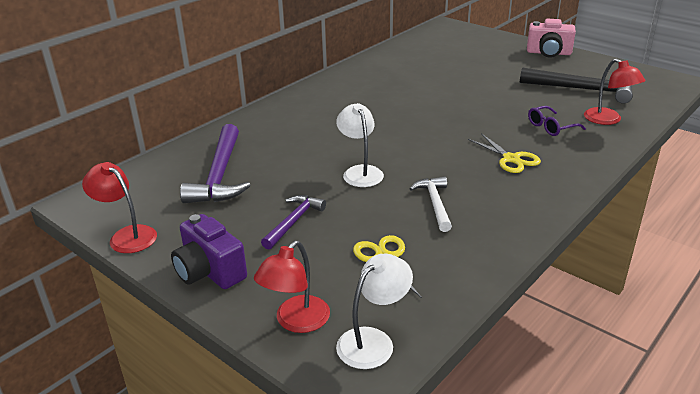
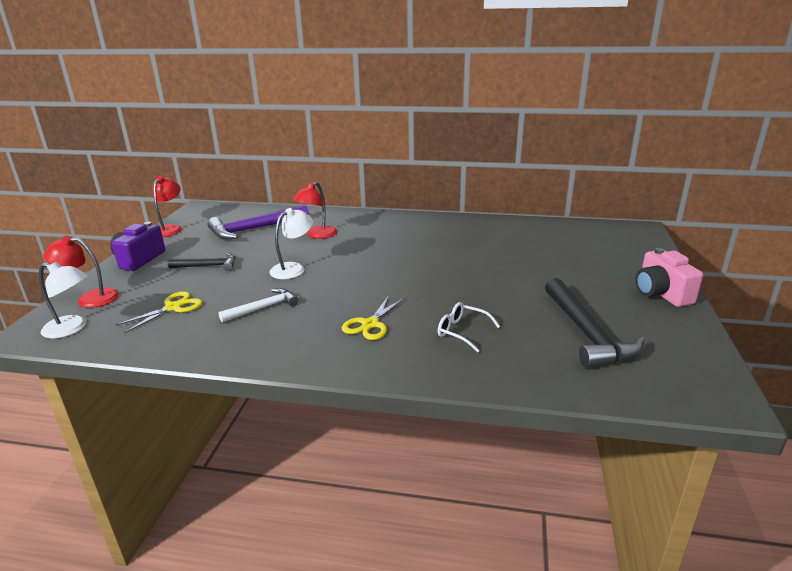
camera: 60 degrees right, 5 degrees down
purple hammer [261,195,326,250] -> black hammer [168,253,235,271]
purple glasses [528,106,586,136] -> white glasses [438,302,500,352]
red lamp [584,59,646,125] -> red lamp moved to [293,182,337,239]

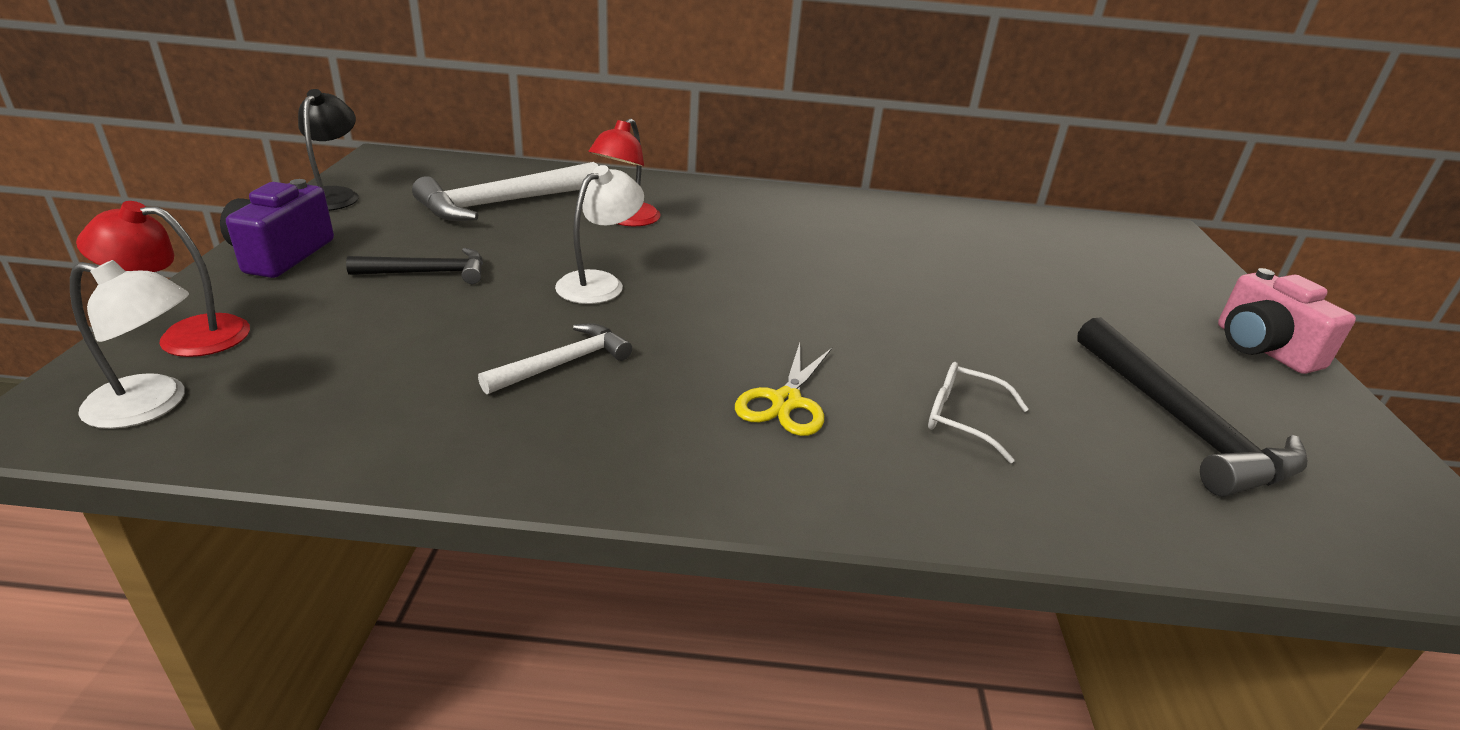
camera: 10 degrees left, 5 degrees up
yellow scissors [116,291,202,333] -> none
red lamp [152,176,182,237] -> black lamp [298,89,359,211]
purple hammer [208,205,309,240] -> white hammer [412,162,598,221]

